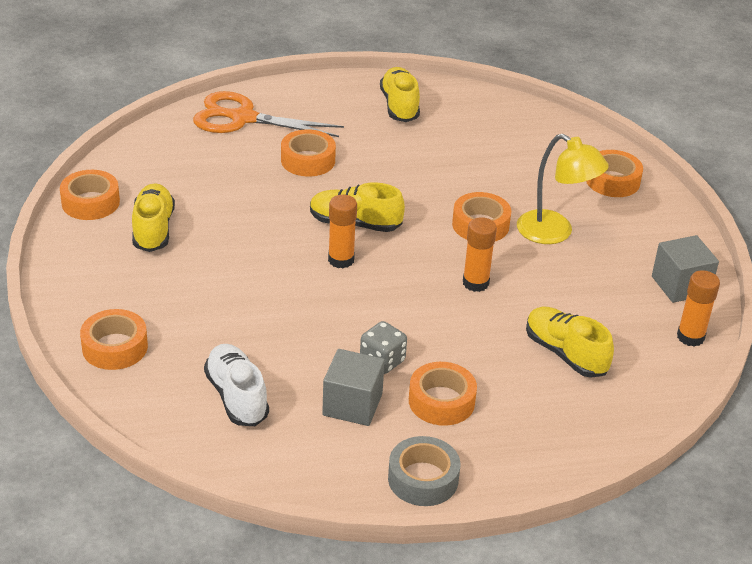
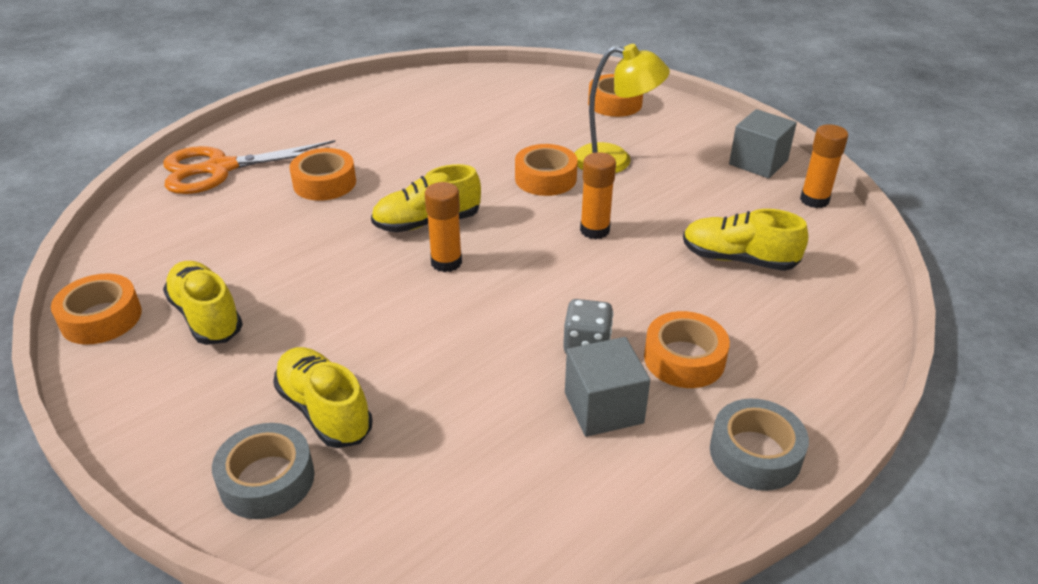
camera: 30 degrees left, 0 degrees up
orange tape [80,309,148,370] -> grey tape [212,423,315,519]
white shoe [204,344,269,426] -> none
yellow shoe [380,67,420,122] -> yellow shoe moved to [273,347,373,448]

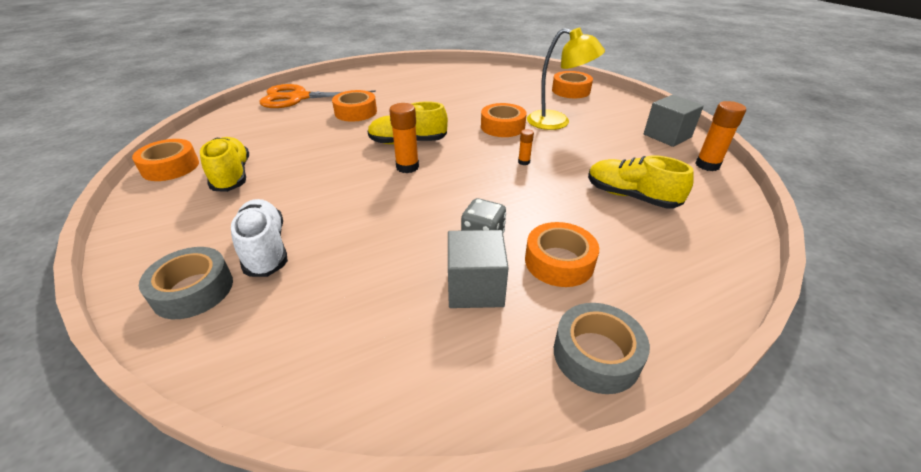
camera: 15 degrees right, 0 degrees up
yellow shoe [273,347,373,448] -> white shoe [231,199,288,277]
orange glue stick [580,152,616,239] -> orange glue stick [518,129,534,165], size x0.54

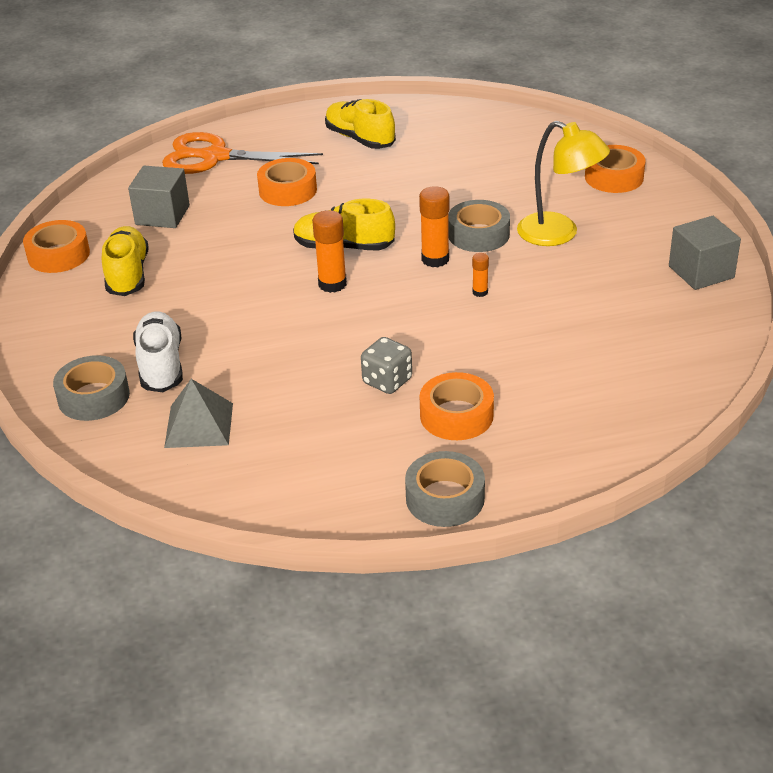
camera: 15 degrees right, 0 degrees up
grey cube [448,230,509,308] -> grey cube moved to [128,166,190,228]
orange tape [481,103,527,137] -> grey tape [448,200,510,252]
yellow shoe [588,155,694,209] -> yellow shoe moved to [325,99,396,149]
orange glue stick [695,101,746,171] -> orange glue stick moved to [419,186,449,267]
none -> grey pyramid [164,379,233,448]

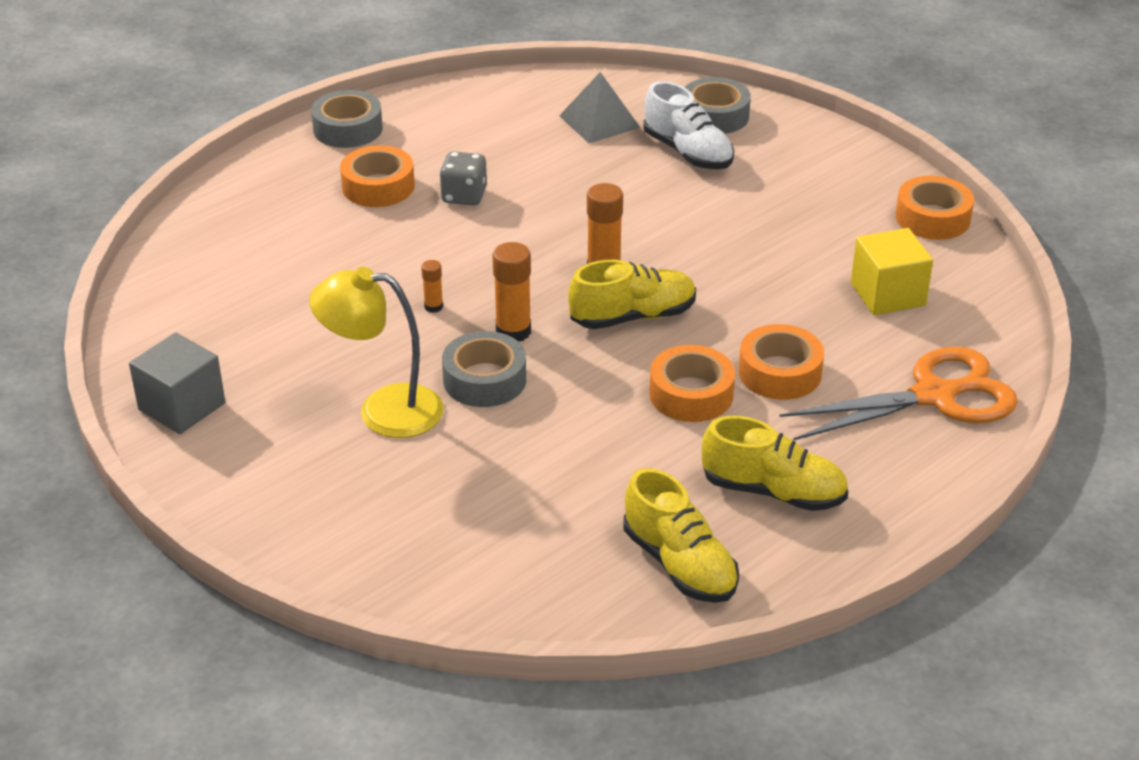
camera: 150 degrees right, 0 degrees up
yellow shoe [102,226,149,296] -> yellow shoe moved to [624,468,739,603]
grey cube [128,166,190,228] -> yellow cube [851,228,933,315]
orange tape [585,145,646,193] -> orange tape moved to [649,345,735,422]

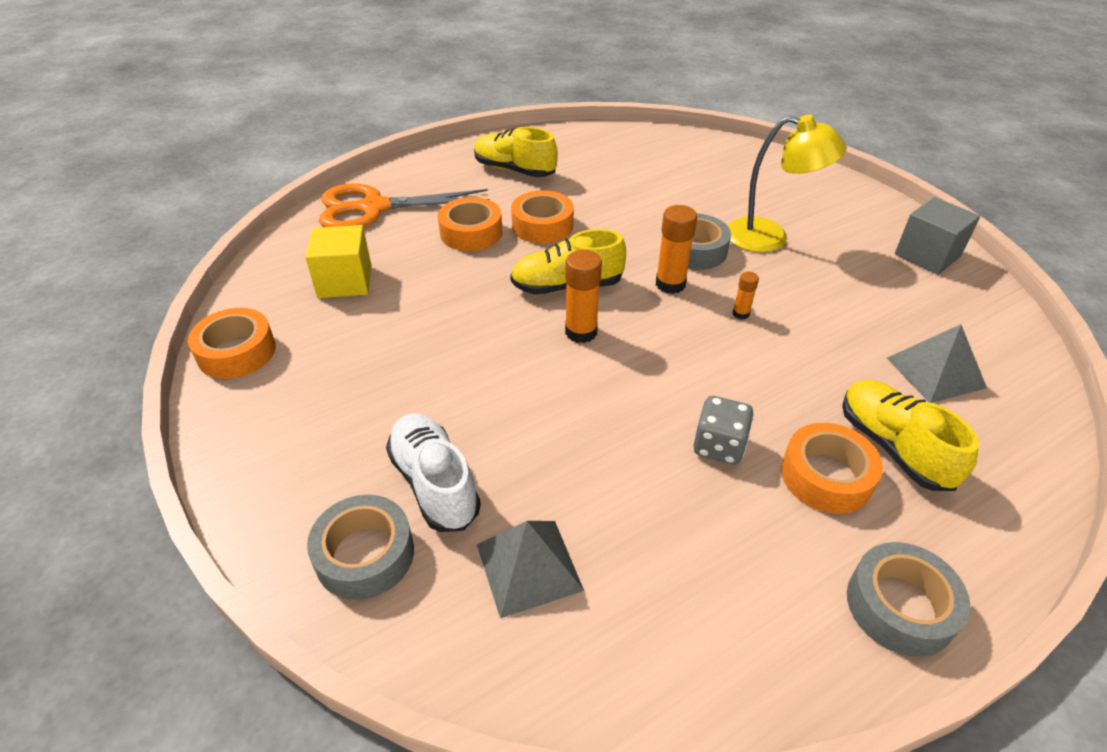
camera: 170 degrees left, 5 degrees up
yellow shoe [624,468,739,603] -> yellow shoe moved to [842,380,979,491]
none -> grey pyramid [887,324,987,403]

